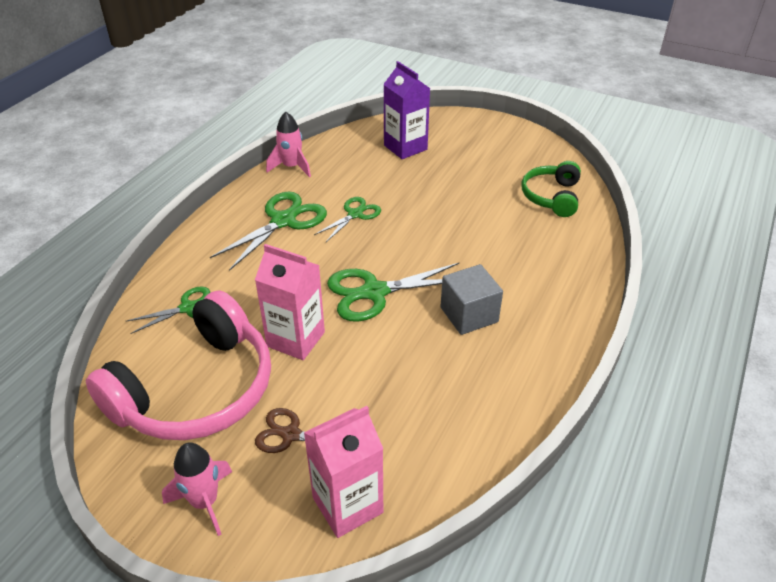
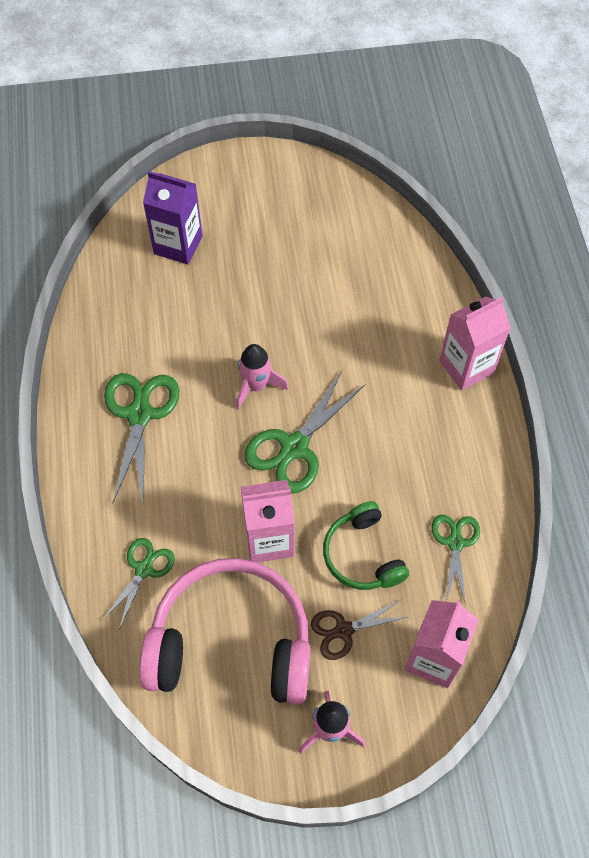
camera: 35 degrees left, 20 degrees up
pink headphones [86,290,271,440] -> pink headphones turned 90 degrees counterclockwise [139,558,311,705]
pink rocket [266,112,311,177] -> pink rocket moved to [236,344,288,410]
green scissors [314,197,381,242] -> green scissors moved to [432,515,480,602]
grey cube [440,264,503,335] -> none
green headphones [521,161,581,217] -> green headphones moved to [323,501,409,590]
none -> pink carton [439,297,511,391]

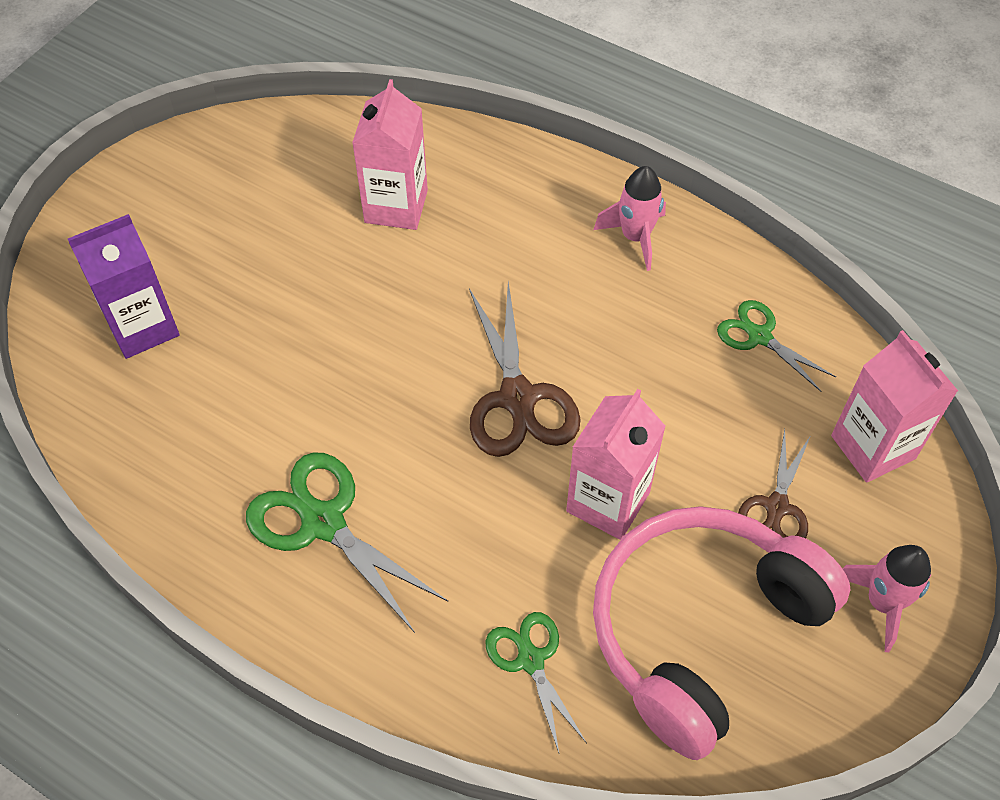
camera: 50 degrees left, 5 degrees down
pink rocket [236,344,288,410] -> pink rocket moved to [594,166,666,271]
green scissors [244,371,366,493] -> brown scissors [469,281,581,457]
green headphones [323,501,409,590] -> none
pink carton [439,297,511,391] -> pink carton moved to [352,79,428,230]

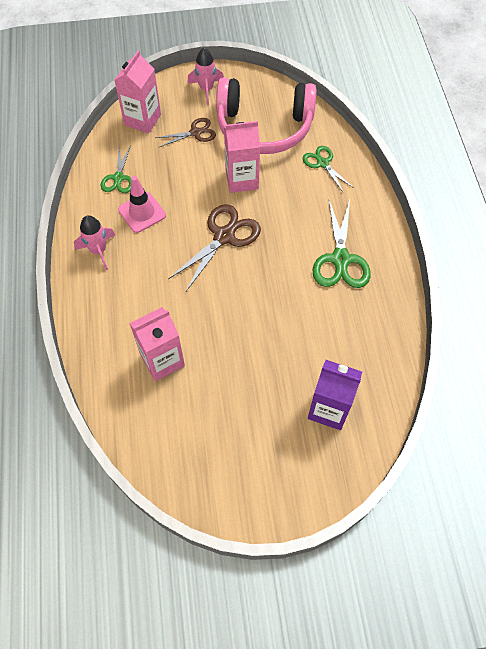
camera: 130 degrees left, 5 degrees up
green scissors [485,612,587,755] -> green scissors turned 120 degrees clockwise [303,146,354,193]
none -> pink traffic cone [118,176,166,233]

